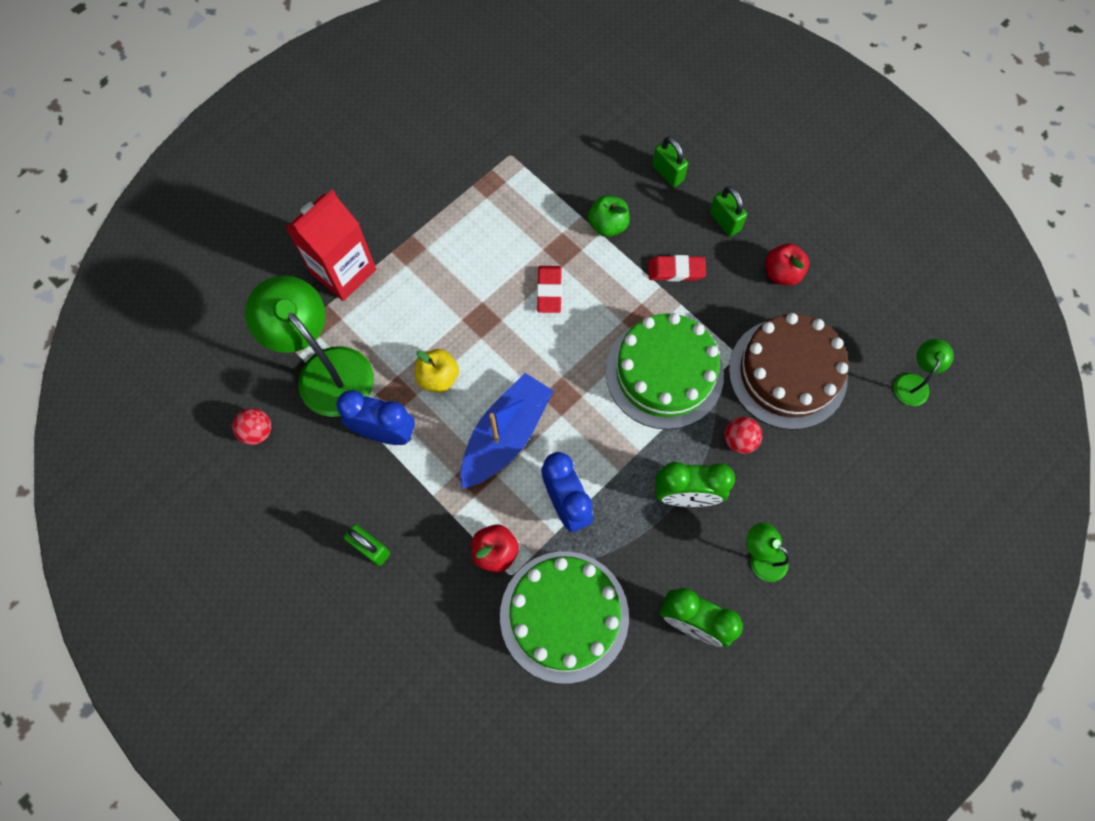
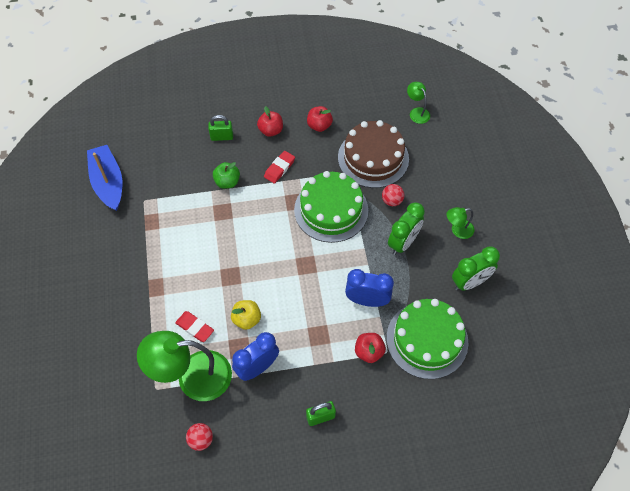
camera: 55 degrees left, 10 degrees down
red carton [286,190,376,301] -> none
blue boat [461,373,553,489] -> blue boat moved to [87,145,122,211]
red eraser [537,266,562,313] -> red eraser moved to [175,311,214,342]
green padlock [710,187,747,237] -> red apple [257,106,283,137]

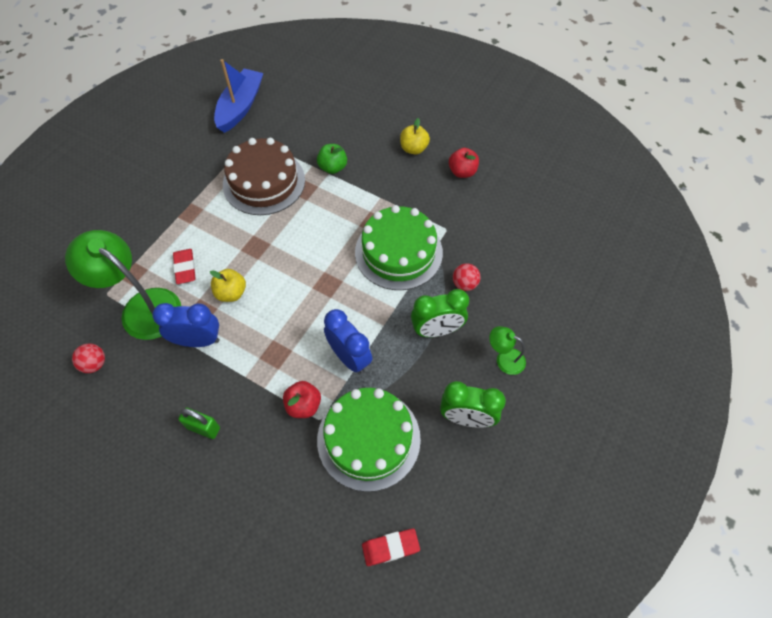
camera: 40 degrees right, 0 degrees up
green padlock [208,115,233,141] -> none
red apple [257,106,283,137] -> yellow apple [400,118,430,154]
red eraser [264,151,295,184] -> red eraser moved to [362,528,420,566]
brown cake [338,120,409,188] -> brown cake moved to [223,138,305,215]
green lamp [407,82,430,124] -> none

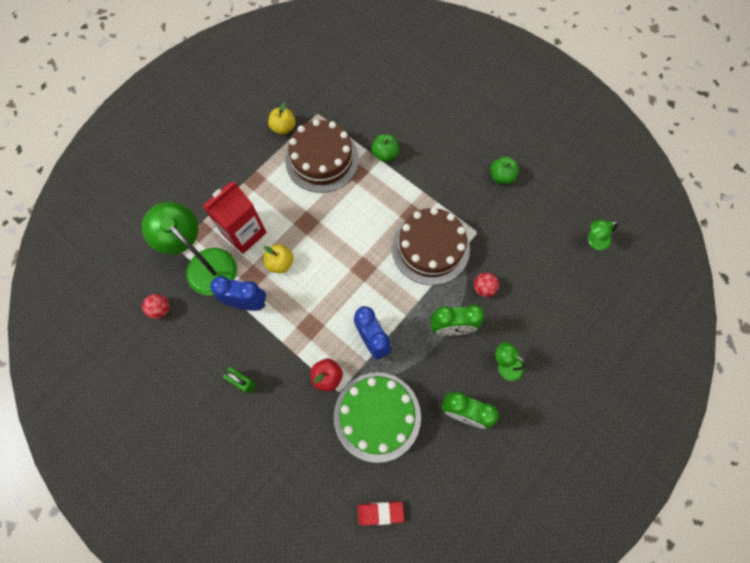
camera: 10 degrees right, 10 degrees up
red eraser [173,249,196,284] -> red carton [202,181,267,254]
blue boat [214,59,263,133] -> none
green cake [355,205,443,290] -> brown cake [392,207,470,285]
yellow apple [400,118,430,154] -> yellow apple moved to [268,102,296,135]
red apple [449,148,479,178] -> green apple [490,156,519,184]
none -> green lamp [588,220,619,250]

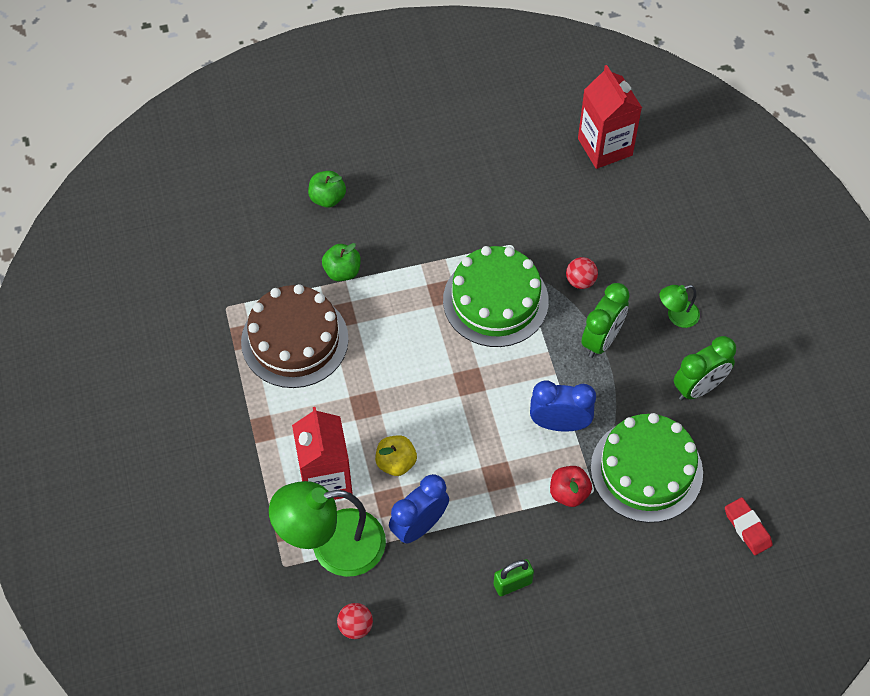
camera: 55 degrees left, 10 degrees down
yellow apple [268,102,296,135] -> none
red eraser [358,501,404,526] -> red eraser turned 60 degrees counterclockwise [725,497,773,555]
brown cake [392,207,470,285] -> green cake [443,246,549,347]
green apple [490,156,519,184] -> green apple moved to [308,171,346,208]
green lamp [588,220,619,250] -> red carton [578,65,642,169]

